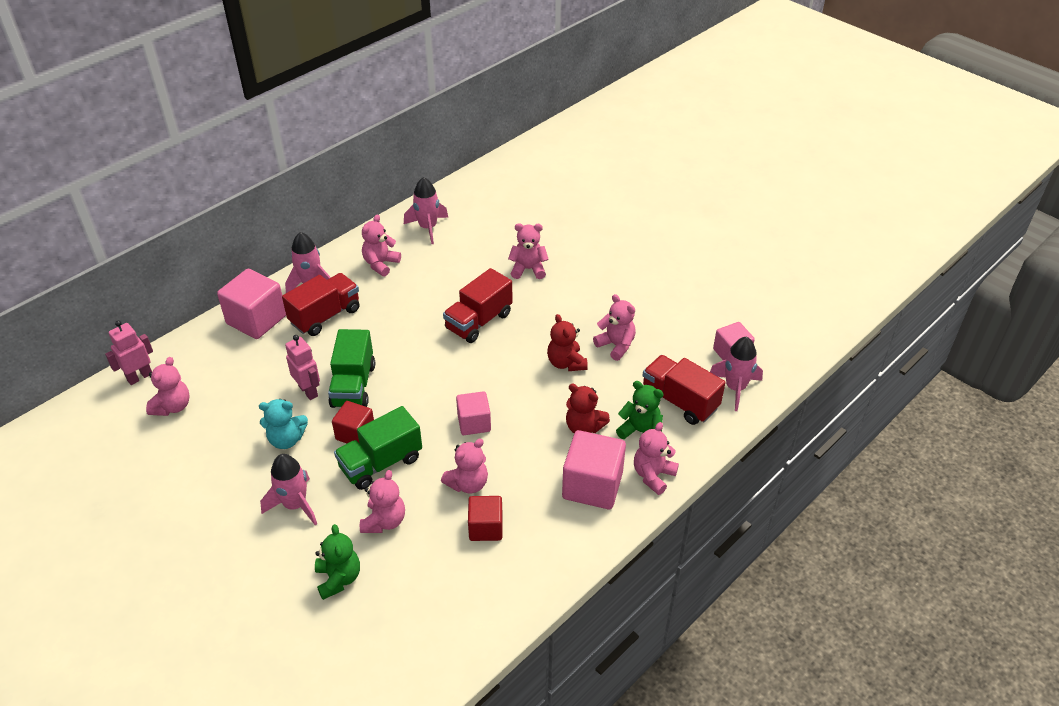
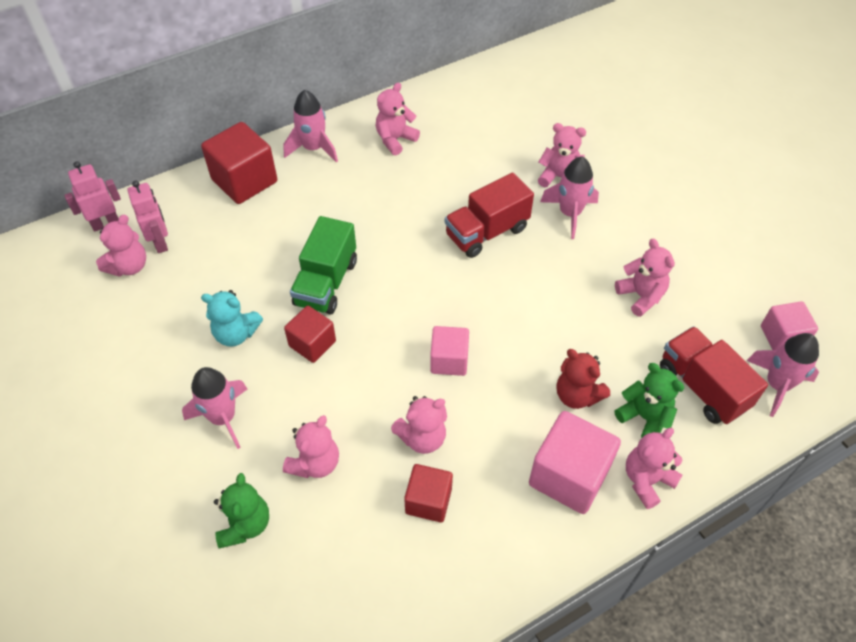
camera: 15 degrees right, 10 degrees up
pink cube [217,269,286,339] -> red cube [201,122,277,204]
red truck [282,273,360,336] -> none
pink robot [285,335,320,400] -> pink robot moved to [128,181,168,253]
green truck [334,406,422,490] -> none
pink rocket [404,177,448,244] -> pink rocket moved to [540,157,599,239]
red teddy bear [547,314,588,371] -> none

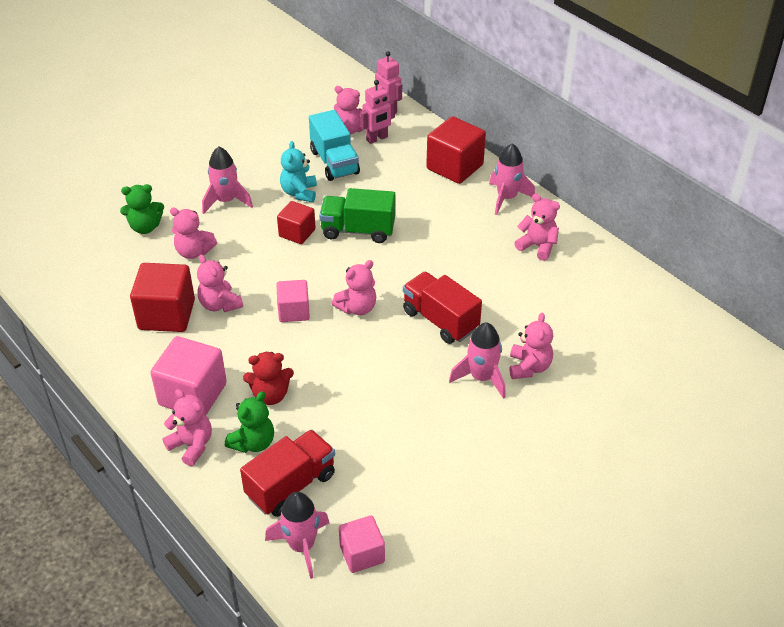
camera: 80 degrees right, 10 degrees down
red cube [404,464,453,522] -> red cube [130,263,195,332], size x1.63
red teddy bear [557,349,610,409] -> red teddy bear turned 135 degrees counterclockwise [243,352,294,405]
pink teddy bear [615,238,675,317] -> pink teddy bear moved to [332,260,376,315]
none -> turquoise truck [309,110,360,181]

